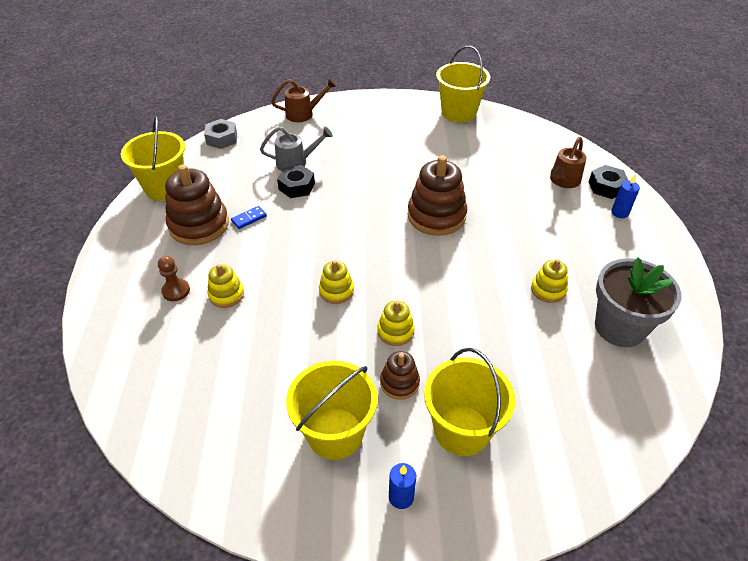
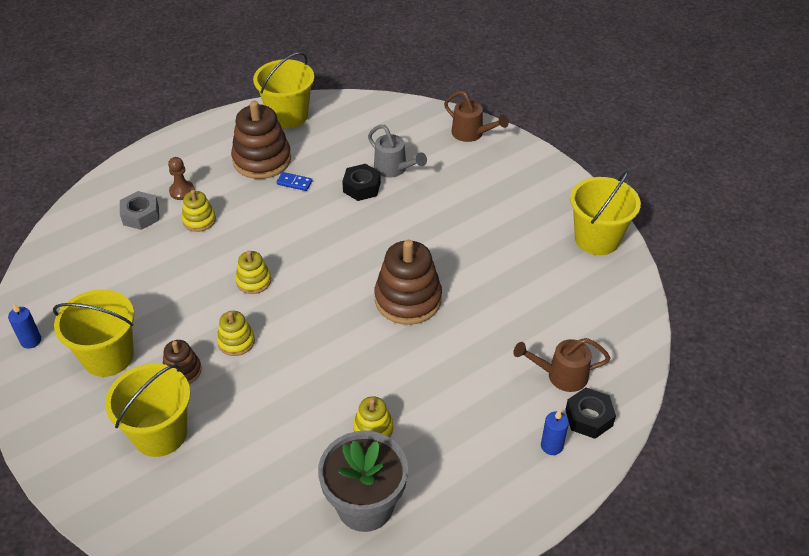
camera: 55 degrees right, 0 degrees up
grey nut [204,119,237,149] -> grey nut moved to [120,191,159,230]
blue candle [389,463,416,509] -> blue candle moved to [8,303,41,349]

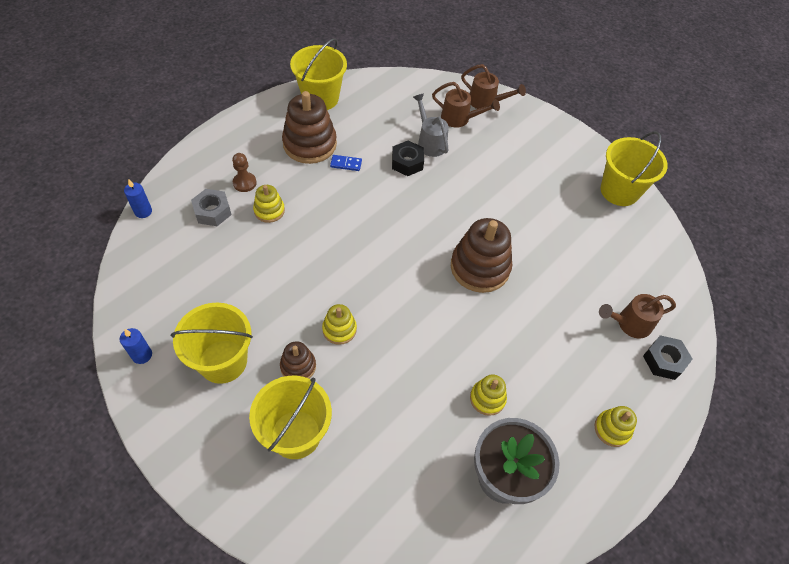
camera: 15 degrees left, 10 degrees up
yellow stacking toy [235,251,271,294] -> yellow stacking toy moved to [595,406,637,447]
grey watering can [368,125,427,177] -> grey watering can turned 150 degrees counterclockwise [413,93,449,157]
blue candle [541,410,569,455] -> blue candle moved to [124,179,152,218]
none -> brown watering can [432,82,500,128]

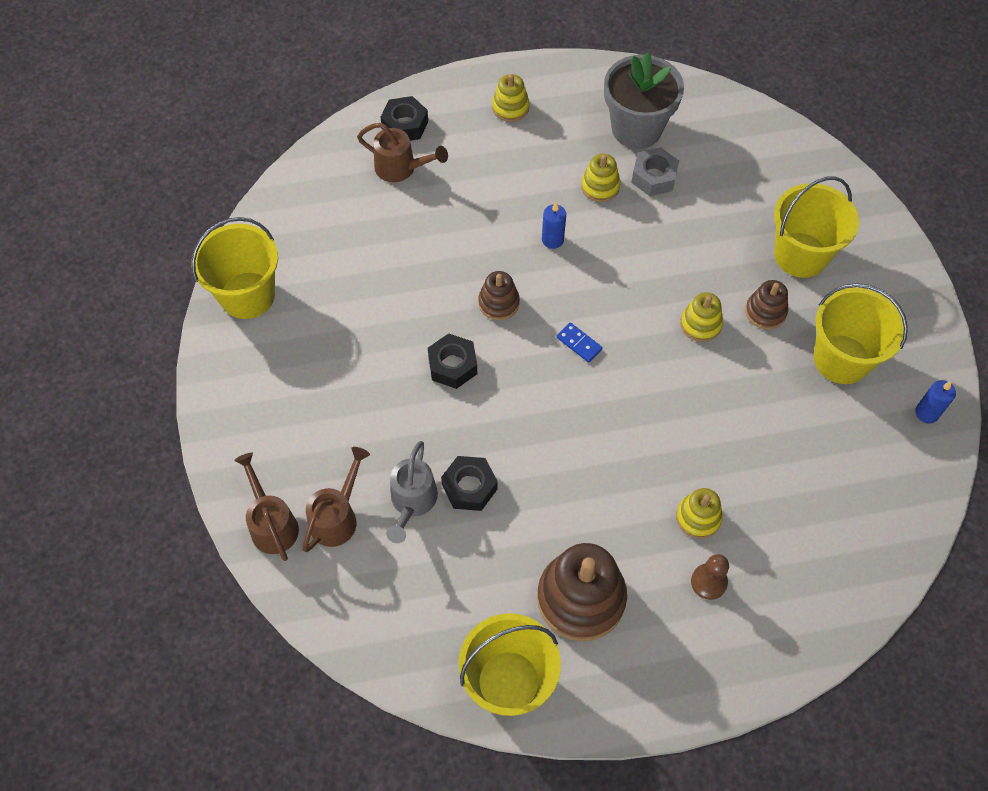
camera: 140 degrees left, 5 degrees up
blue candle [124,179,152,218] -> blue candle moved to [542,202,566,249]
grey nut [191,189,232,226] -> grey nut moved to [631,147,679,196]
blue domino [330,155,362,171] -> blue domino moved to [557,322,602,363]
brown watering can [432,82,500,128] -> brown watering can turned 60 degrees clockwise [302,447,370,552]
brown stacking toy [451,218,512,293] -> brown stacking toy [478,271,520,320], size x0.53
none -> black nut [428,333,477,389]

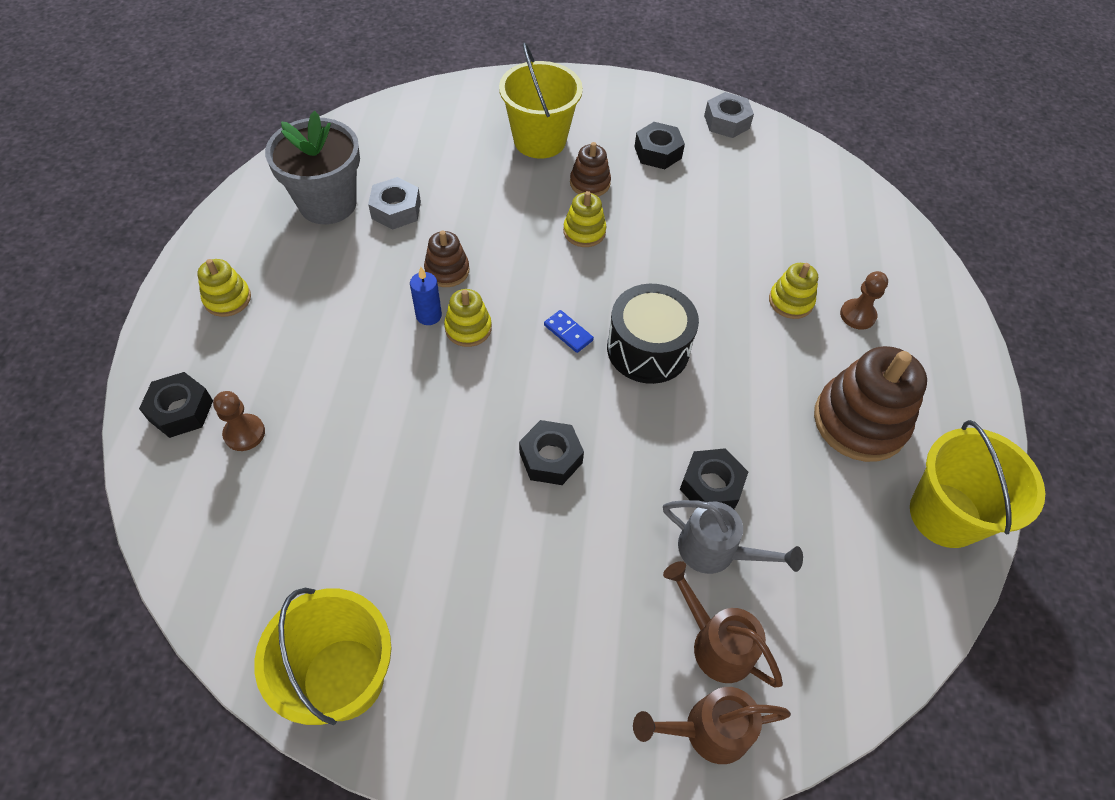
camera: 75 degrees left, 5 degrees down
brown watering can [357,123,448,182] -> brown pawn [213,391,265,451]
brown stacking toy [478,271,520,320] -> brown stacking toy moved to [424,231,469,287]
blue domino [557,322,602,363] -> blue domino turned 75 degrees clockwise [544,310,594,353]
yellow stacking toy [581,154,621,202] -> yellow stacking toy moved to [444,289,492,347]
yellow bucket [814,283,908,384] -> black nut [634,122,685,169]
blue candle [915,380,956,423] -> grey nut [704,92,754,138]
none -> black drum [607,284,699,384]

